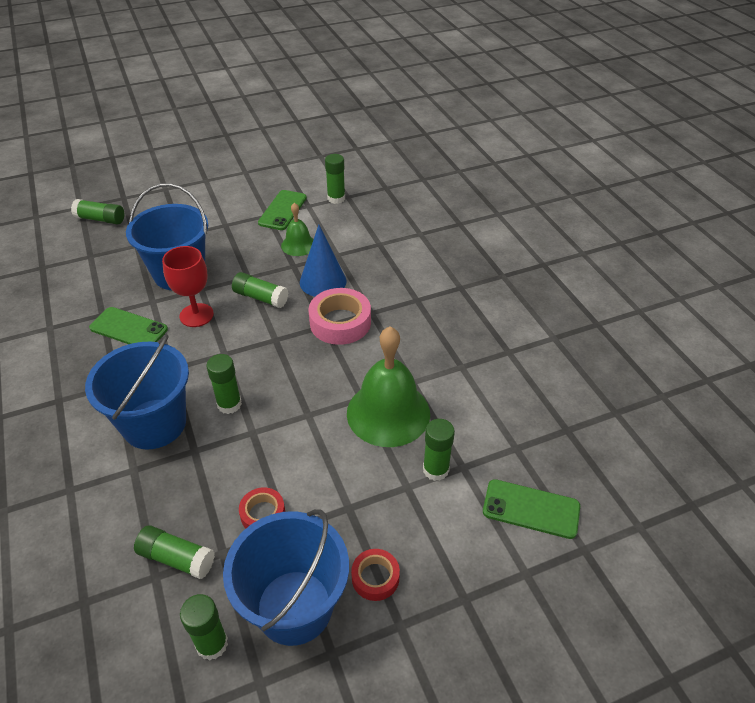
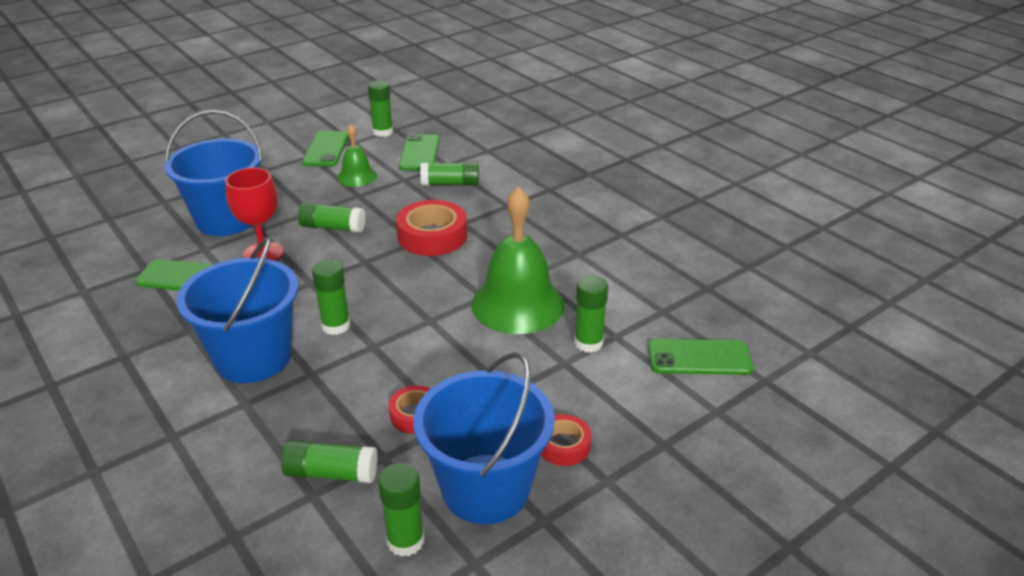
camera: 15 degrees left, 10 degrees down
green glue stick [71,199,124,225] -> green glue stick moved to [420,162,479,186]
blue cone [300,225,346,297] -> none
pink tape [309,288,371,345] -> red tape [396,200,467,256]
none -> green phone [399,134,440,171]

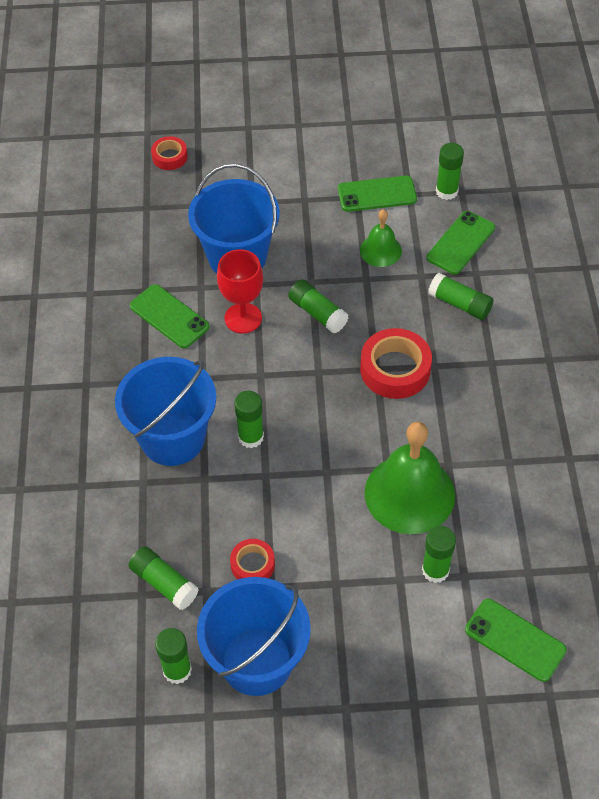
camera: 35 degrees right, 20 degrees up
green phone [302,131,349,167] -> green phone turned 45 degrees clockwise [338,176,417,212]
red tape [541,414,592,466] -> red tape moved to [151,136,188,170]

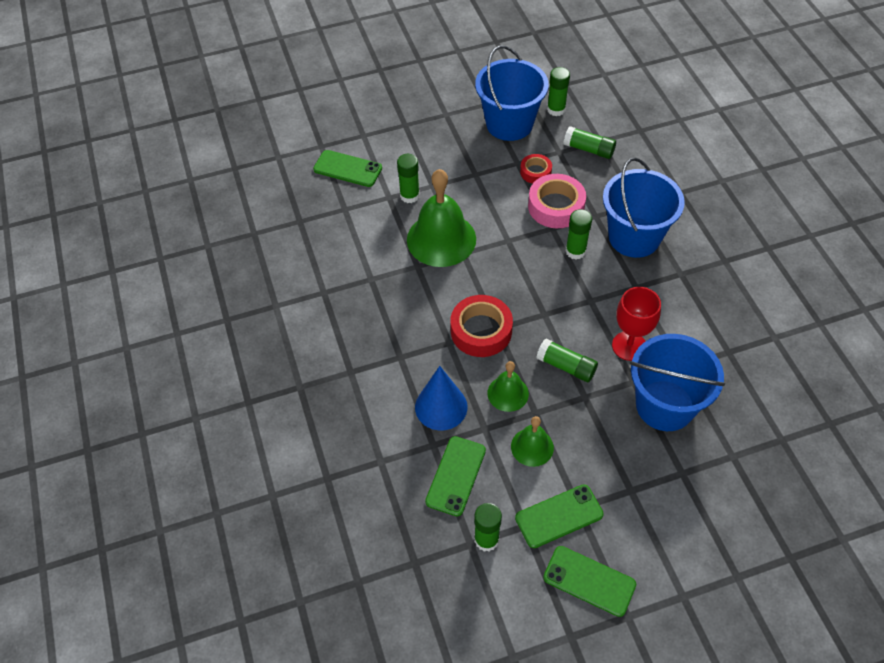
camera: 165 degrees right, 0 degrees up
green phone [130,284,209,348] -> green phone moved to [543,546,636,617]
red tape [151,136,188,170] -> none
green glue stick [428,273,494,320] -> blue cone [415,366,468,430]
none -> green bell [487,361,529,412]
none -> pink tape [528,174,586,228]

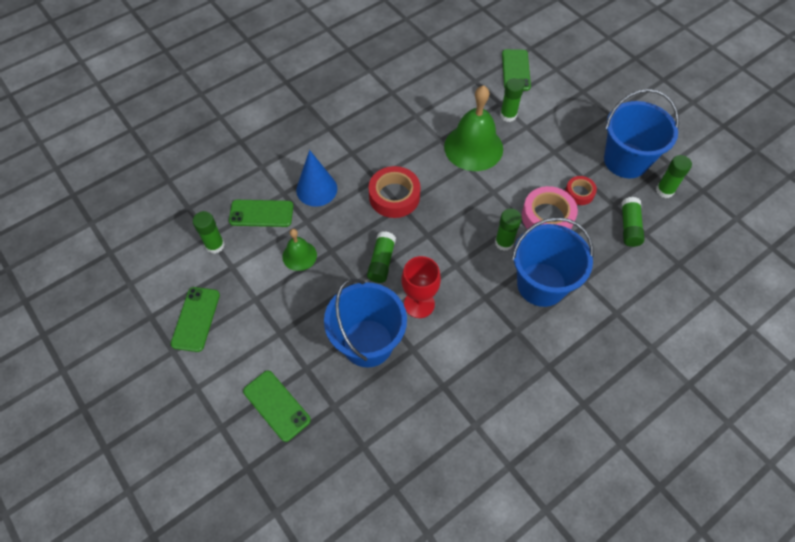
camera: 70 degrees right, 5 degrees up
green bell [487,361,529,412] -> none
green phone [515,484,604,548] -> green phone moved to [243,370,311,442]

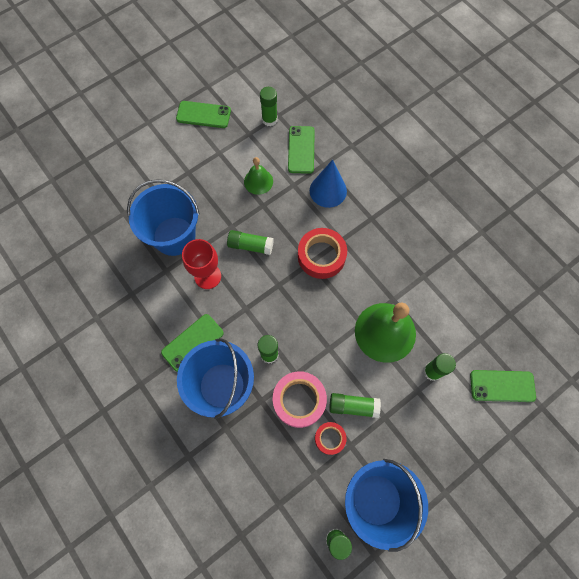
camera: 90 degrees right, 10 degrees up
green phone [243,370,311,442] -> green phone moved to [161,314,224,372]
green glue stick [621,197,644,247] -> green glue stick moved to [329,393,381,418]

